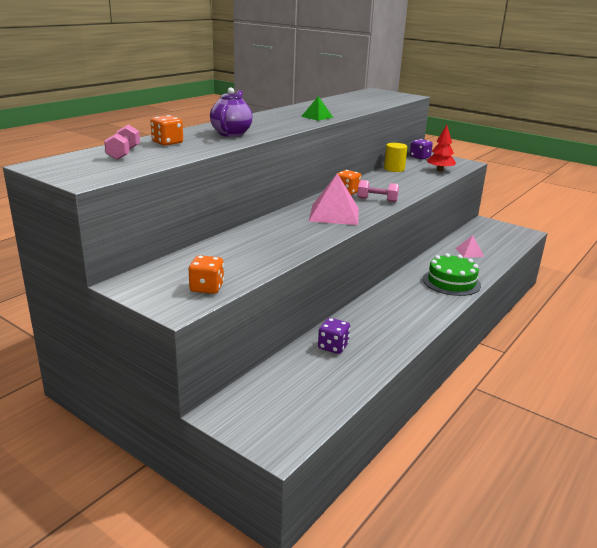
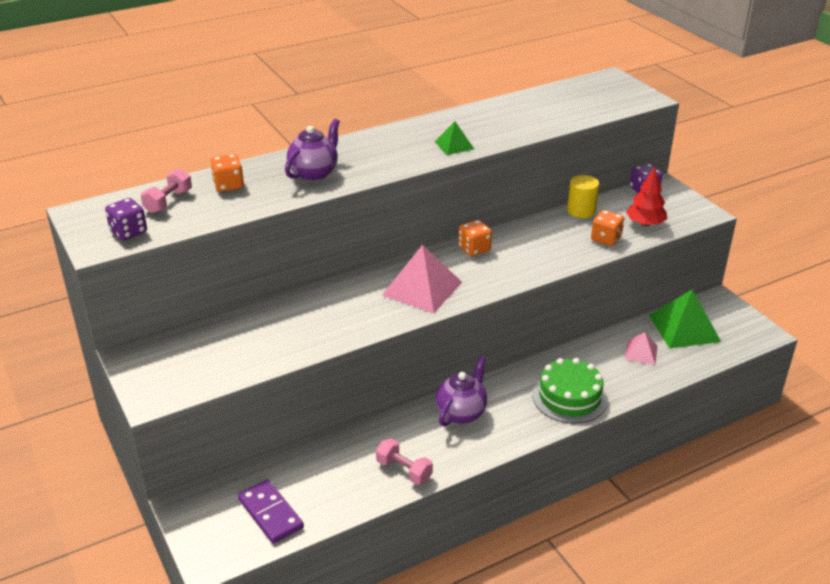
camera: 25 degrees right, 10 degrees up
orange dice [189,255,224,294] -> orange dice moved to [591,210,624,246]
purple dice [318,318,350,354] -> purple dice moved to [105,198,147,240]
pink dumbbell [357,180,399,202] -> pink dumbbell moved to [376,438,433,485]
none -> purple domino [238,479,304,544]
none -> purple teapot [436,356,487,426]
none -> green pyramid [649,289,721,349]

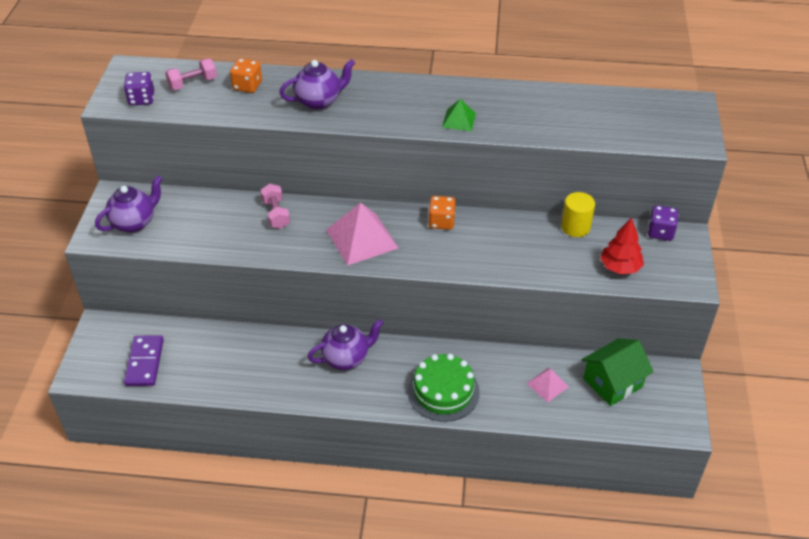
camera: 35 degrees right, 10 degrees up
pink dumbbell [376,438,433,485] -> pink dumbbell moved to [261,184,290,229]
orange dice [591,210,624,246] -> none
green pyramid [649,289,721,349] -> green house [582,338,653,406]
none -> purple teapot [95,175,162,233]

